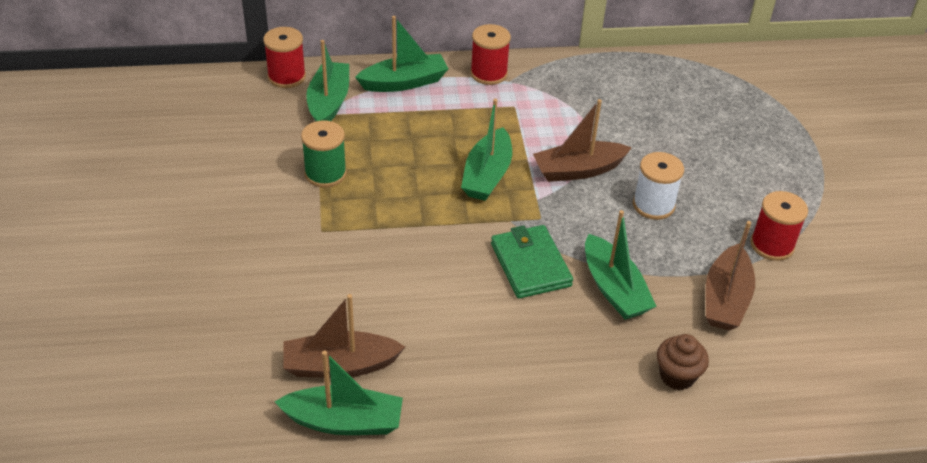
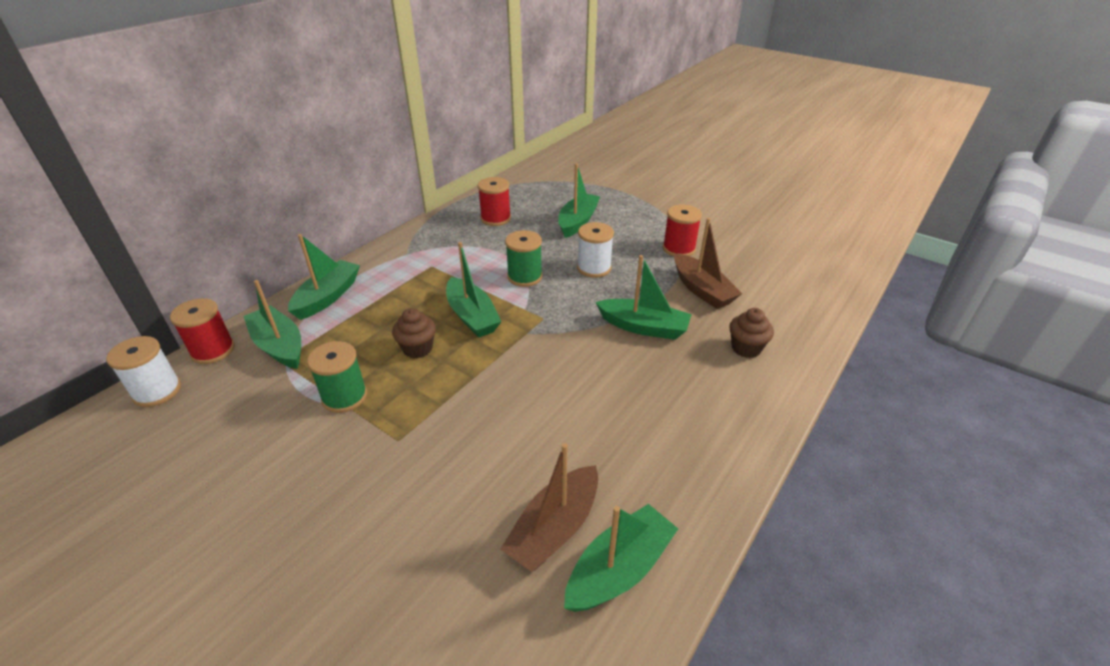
camera: 45 degrees left, 5 degrees down
red spool [470,24,511,85] -> red spool moved to [478,177,511,226]
green wallet [491,225,573,299] -> none
brown boat [533,99,632,182] -> green spool [505,230,542,287]
none -> white spool [106,336,181,407]
none -> brown cupcake [392,308,436,359]
none -> green boat [558,163,600,238]

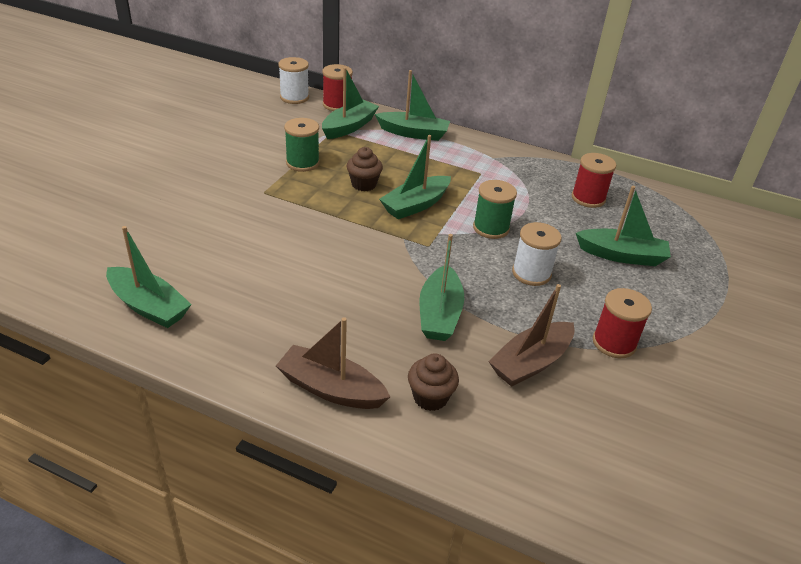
camera: 75 degrees right, 0 degrees up
brown boat [500,443,598,572] -> brown boat moved to [276,317,390,409]

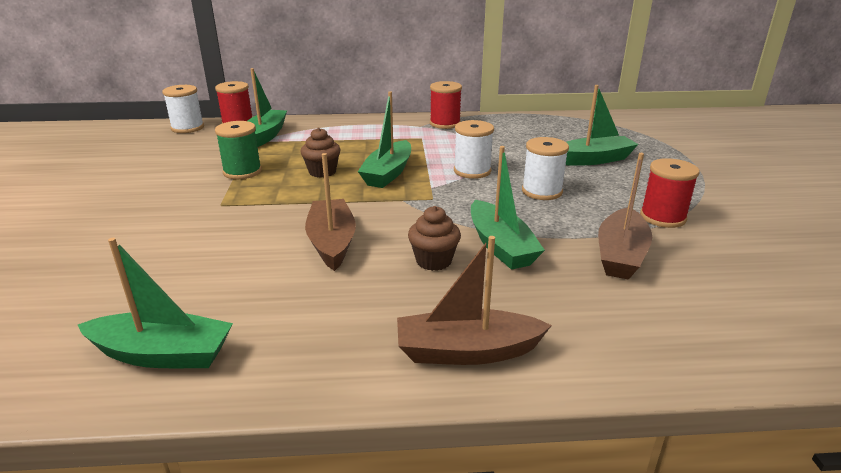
camera: 25 degrees left, 10 degrees down
green boat [375,70,450,141] -> none
brown cupcake [408,353,459,411] -> brown cupcake moved to [408,206,461,271]
green spool [473,180,517,239] -> white spool [454,120,494,179]
red spool [572,153,616,208] -> red spool moved to [430,81,462,129]
none -> brown boat [305,153,356,271]

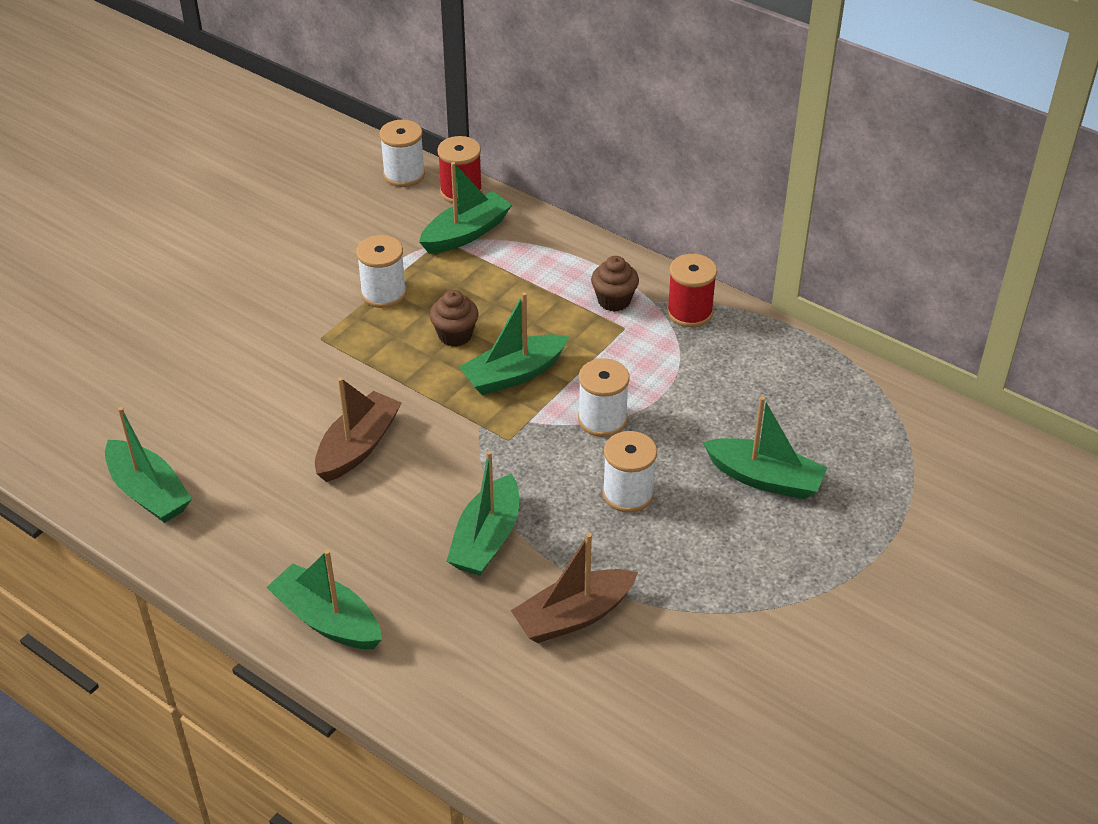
camera: 40 degrees right, 15 degrees up
green spool [215,121,262,179] -> white spool [356,235,406,308]
brown boat [397,236,552,365] -> green boat [267,550,382,649]
brown cupcake [408,206,461,271] -> brown cupcake moved to [591,256,639,312]
red spool [640,158,700,228] -> none

